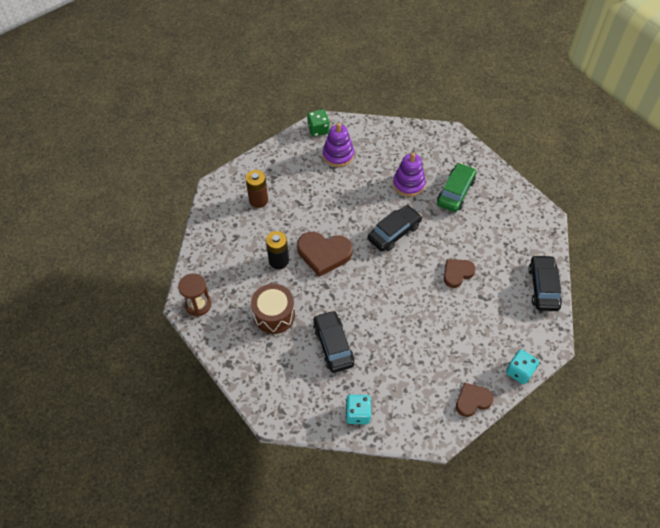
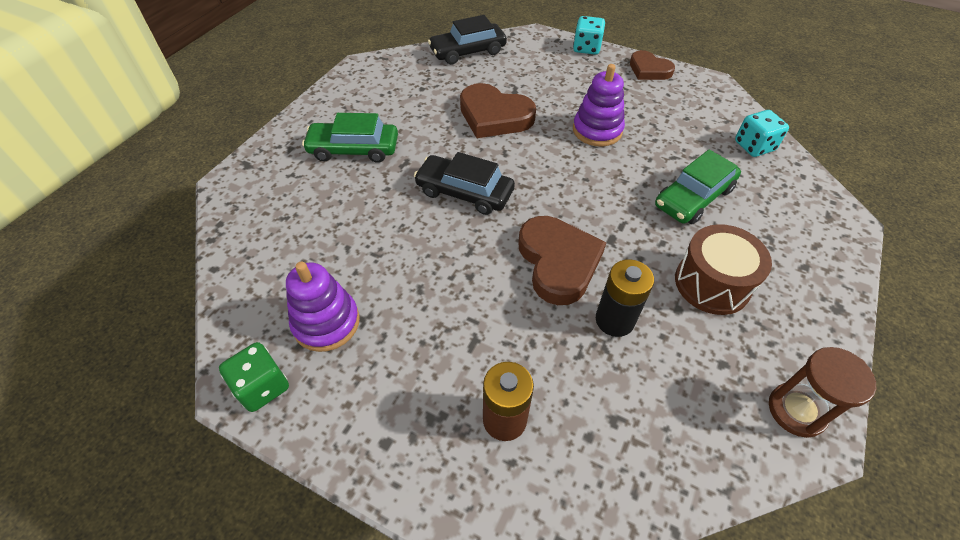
camera: 115 degrees left, 5 degrees down
black car [313,310,354,373] -> green car [655,149,741,224]
purple stacking toy [393,153,426,197] -> purple stacking toy moved to [573,64,625,147]
brown heart [444,259,476,288] -> brown heart [460,83,536,138], size x1.60

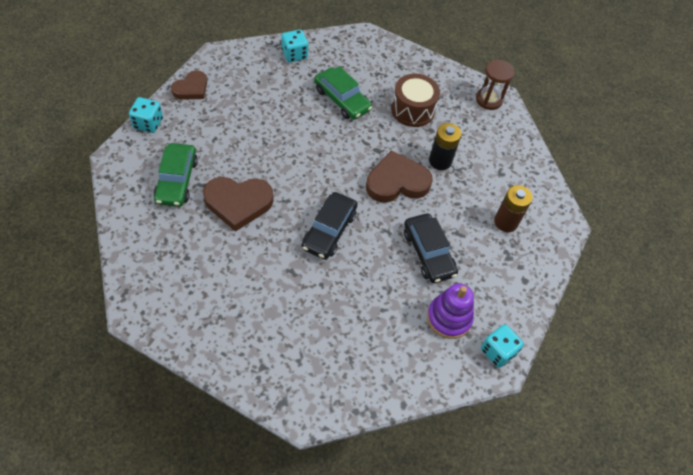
camera: 95 degrees left, 5 degrees up
green dice [219,342,289,412] -> turquoise dice [481,324,524,368]
green car [302,113,398,163] -> green car moved to [154,143,198,207]
black car [428,15,507,65] -> black car moved to [404,213,458,283]
brown heart [460,83,536,138] -> brown heart turned 60 degrees clockwise [203,177,274,232]
purple stacking toy [573,64,625,147] -> none

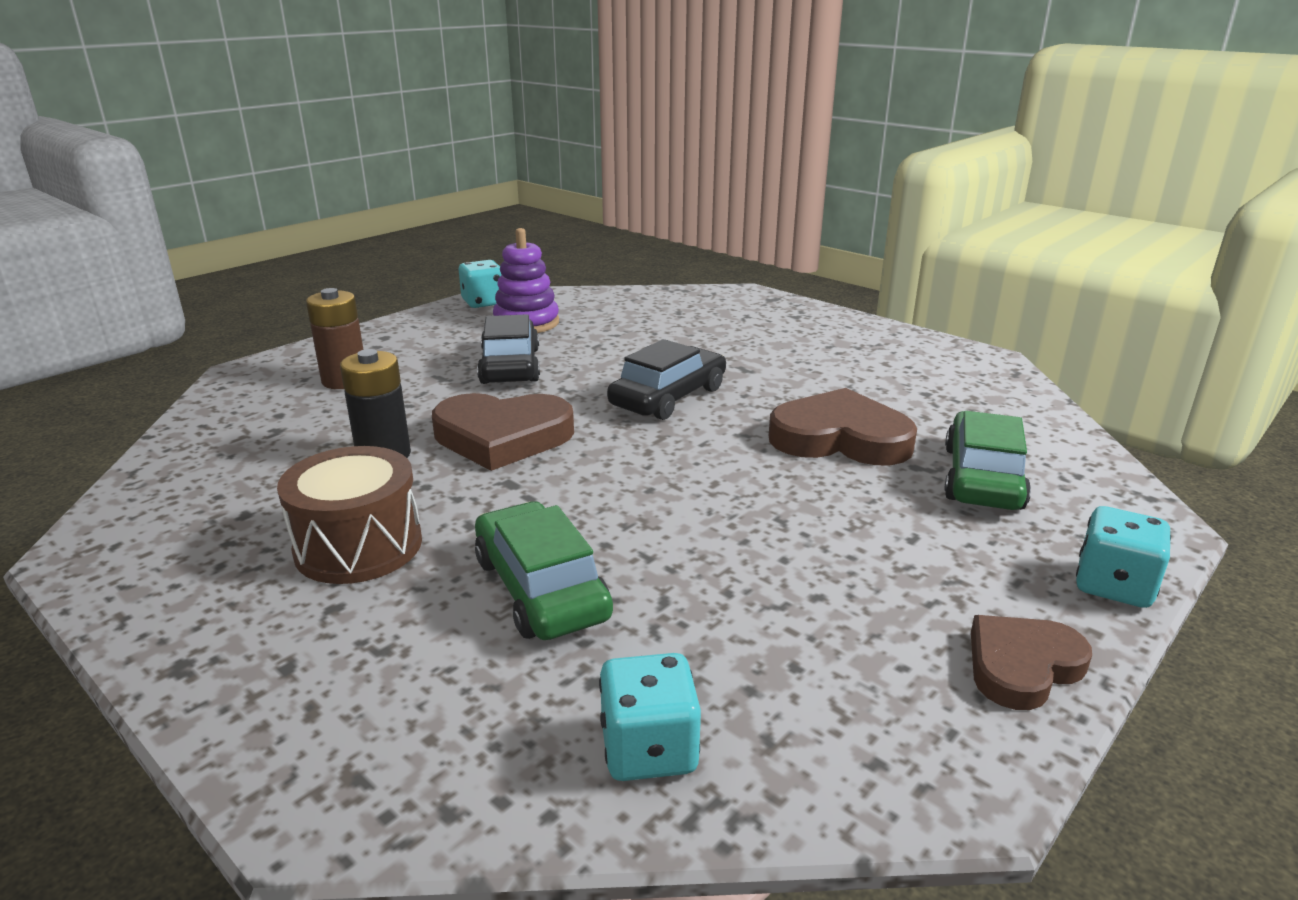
camera: 160 degrees left, 30 degrees down
brown hourglass [476,60,514,110] -> none

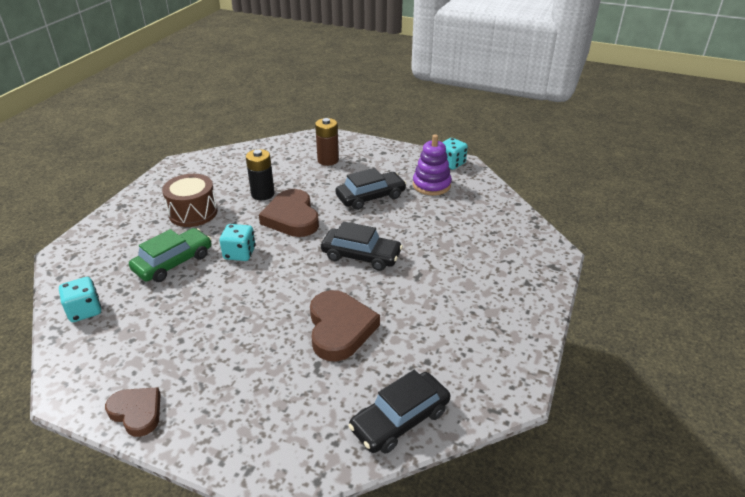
camera: 70 degrees right, 10 degrees up
green car [944,411,1031,510] -> none
turquoise dice [1076,506,1171,608] -> turquoise dice moved to [220,224,255,261]
none -> black car [348,370,450,454]

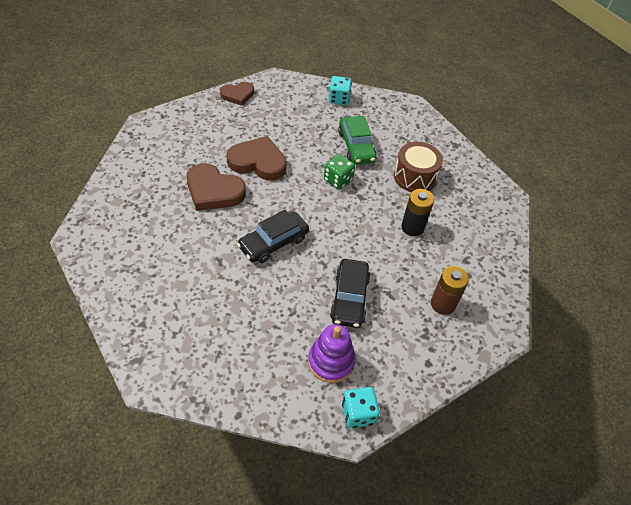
camera: 120 degrees right, 15 degrees up
turquoise dice [220,224,255,261] -> green dice [324,154,355,190]
brown heart [259,189,319,237] -> brown heart moved to [227,136,287,181]
black car [348,370,450,454] -> none

